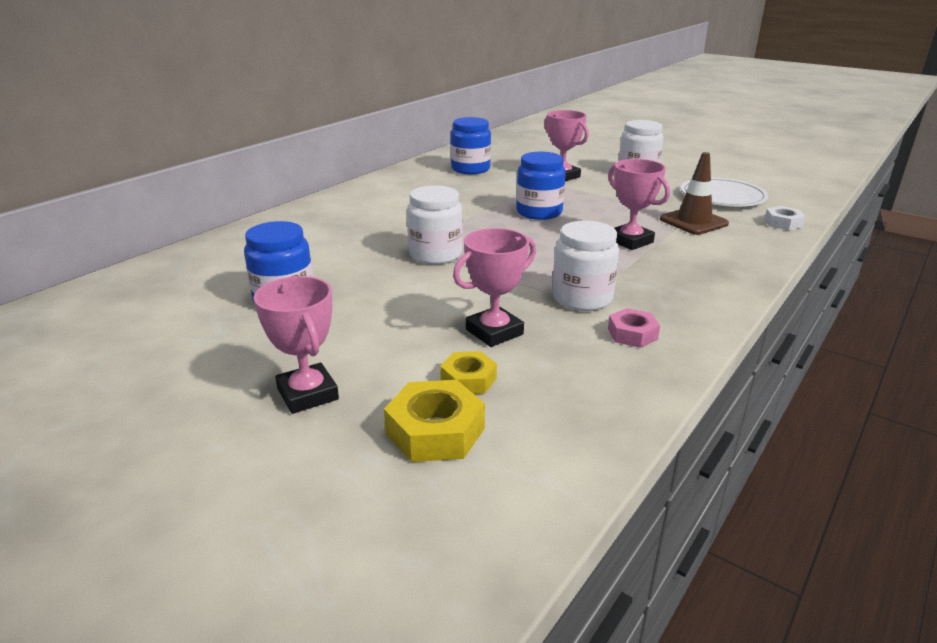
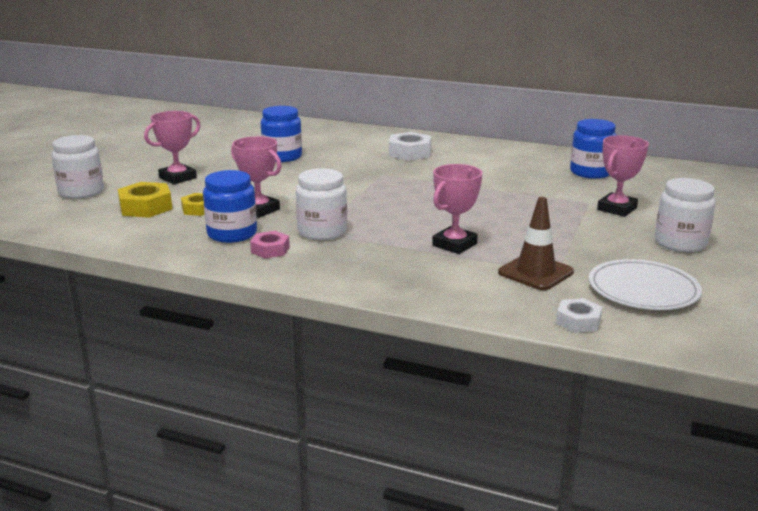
camera: 75 degrees right, 5 degrees down
white jar [407,185,463,265] -> white jar moved to [51,135,104,199]
blue jar [516,152,566,220] -> blue jar moved to [203,170,257,243]
none -> white nut [389,132,431,161]

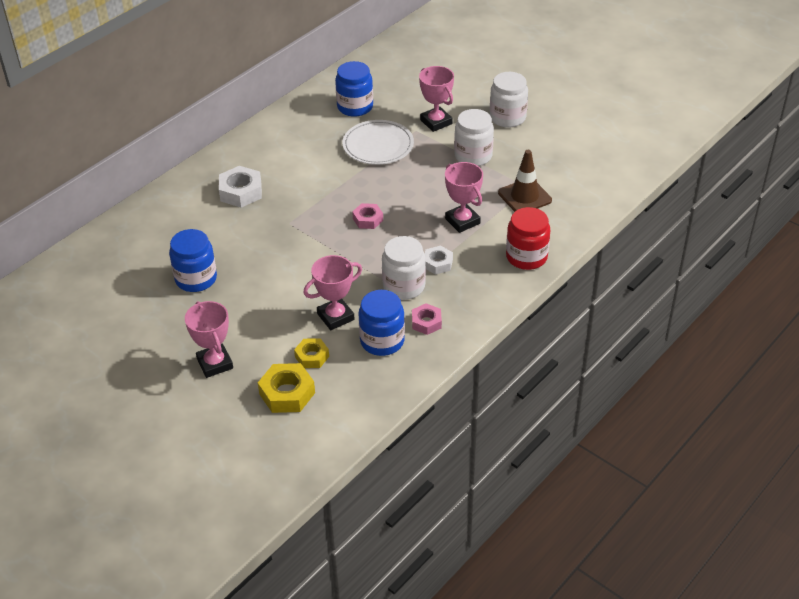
camera: 70 degrees left, 20 degrees up
white jar [51,135,104,199] -> white jar moved to [454,109,494,166]
white nut [556,298,602,333] -> white nut moved to [425,246,453,275]
white plate [589,259,702,310] -> white plate moved to [342,120,414,165]
none -> pink nut [352,203,383,229]
none -> red jar [506,207,550,270]

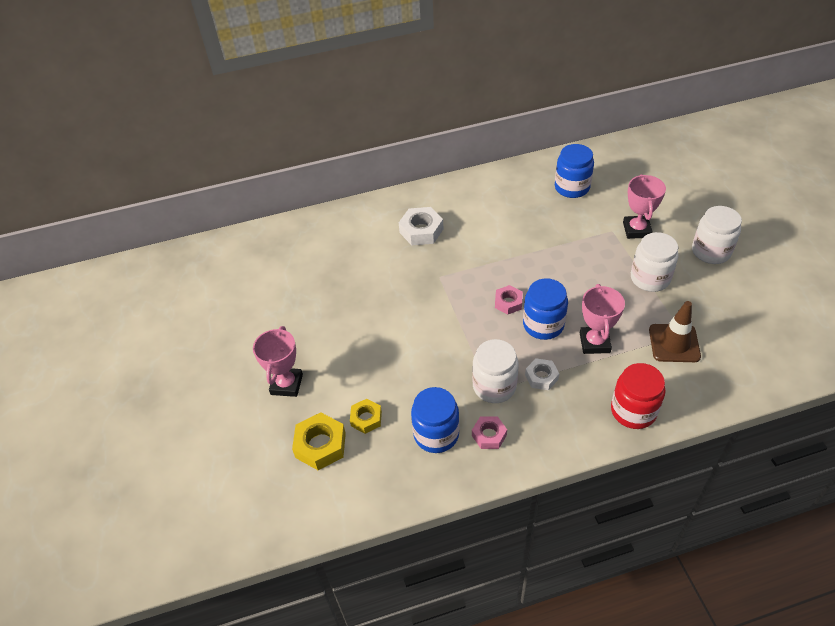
camera: 35 degrees right, 5 degrees up
blue jar [169,229,217,292] -> blue jar moved to [523,278,568,340]
pink trophy [303,255,362,330] -> none
white plate [342,120,414,165] -> none

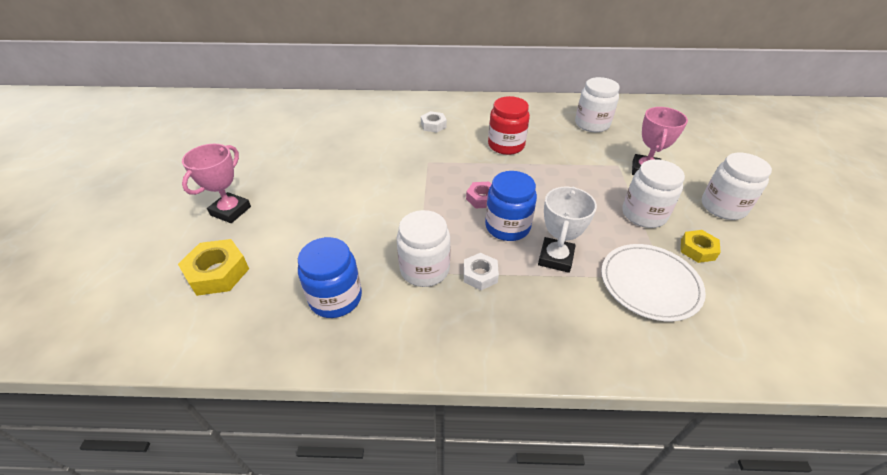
camera: 15 degrees right, 5 degrees down
yellow nut [350,399,382,434] -> yellow nut moved to [681,230,721,263]
white nut [399,207,443,245] -> white nut [421,111,447,133], size x0.63
pink nut [472,416,507,449] -> none
blue jar [555,144,594,198] -> white jar [575,77,619,132]
pink trophy [580,284,625,354] -> white trophy [538,187,597,273]
red jar [611,363,665,429] -> red jar moved to [488,96,530,155]
brown traffic cone [649,301,701,362] -> white plate [601,244,706,321]

